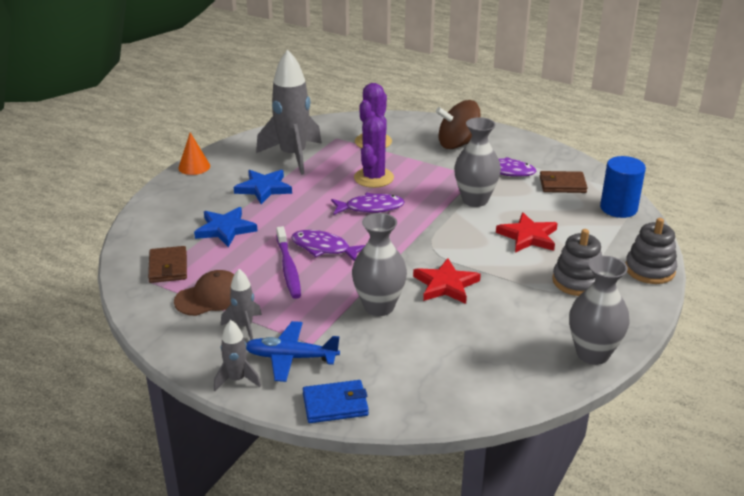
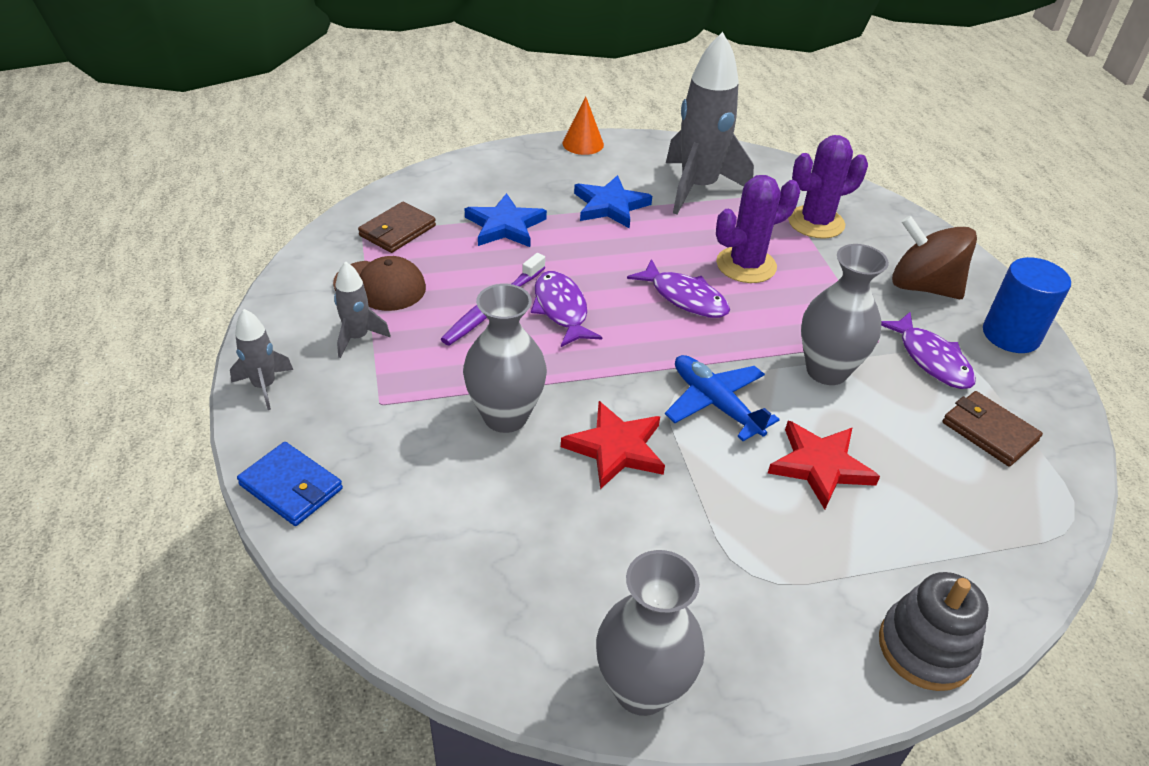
camera: 45 degrees right, 10 degrees up
blue plane [246,321,340,382] -> blue plane moved to [665,355,780,441]
grey stacking toy [552,229,602,296] -> none
blue cylinder [600,156,646,218] -> blue cylinder moved to [983,257,1071,353]

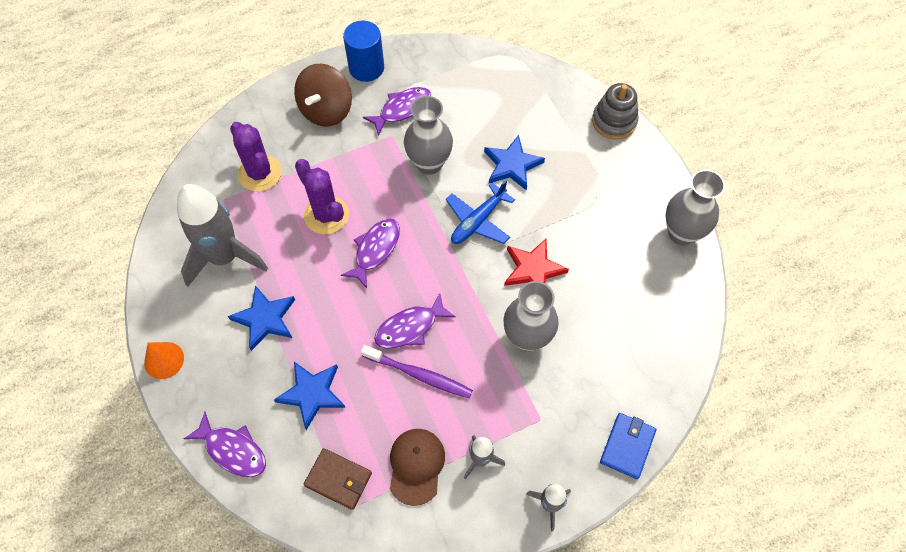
camera: 100 degrees left, 20 degrees up
red star [768,421,880,510] -> blue star [484,135,545,191]
brown wallet [942,391,1043,466] -> none
none -> purple fish [184,412,266,477]

